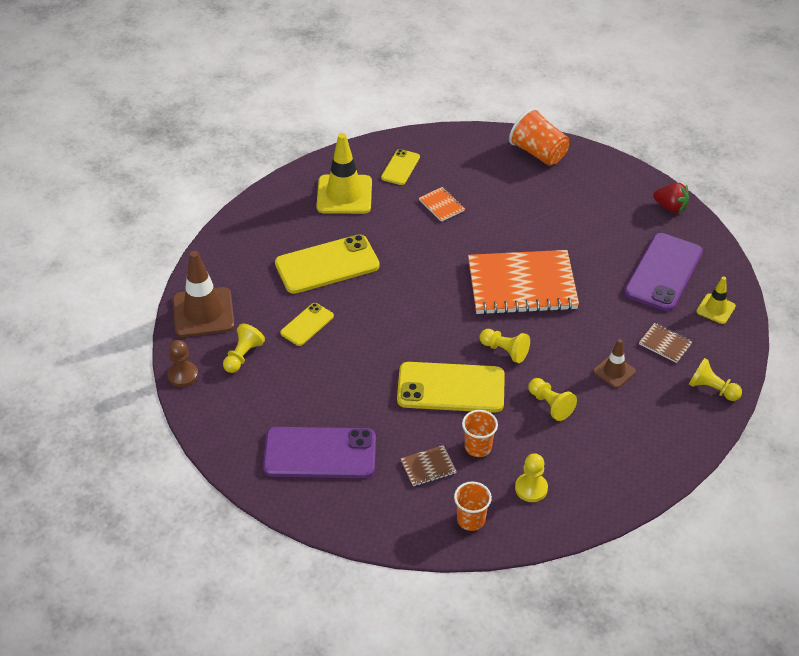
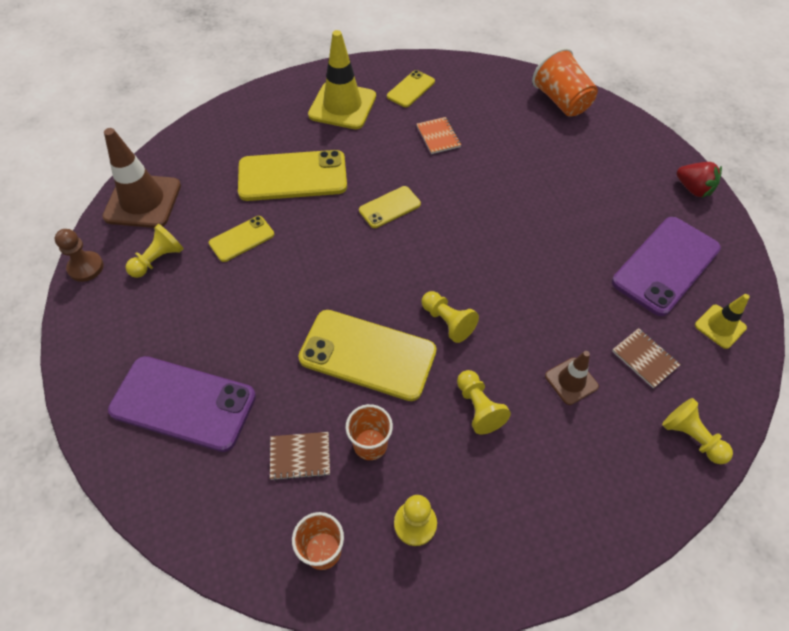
camera: 15 degrees right, 10 degrees up
orange notebook [468,250,579,315] -> none
none -> yellow phone [359,186,421,228]

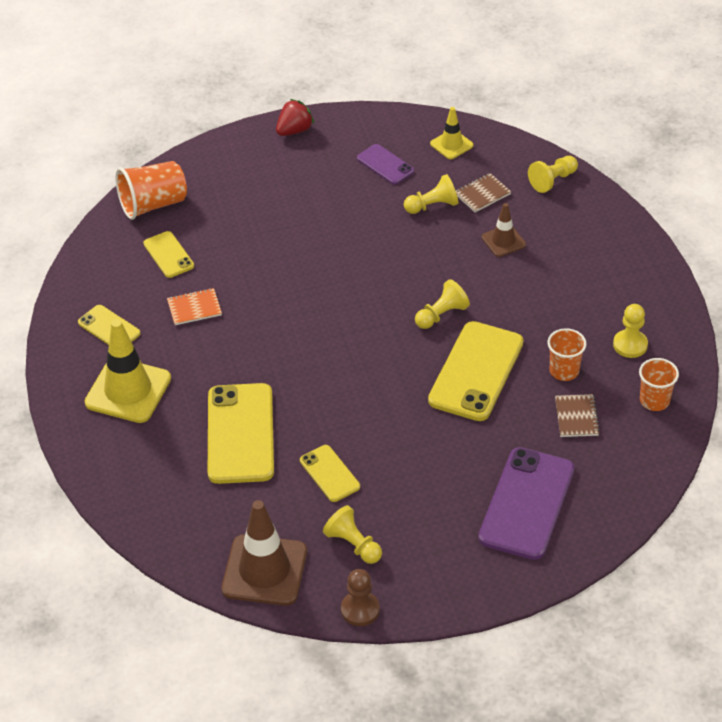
camera: 85 degrees left, 10 degrees down
yellow phone [359,186,421,228] -> yellow phone moved to [143,231,194,278]
yellow pawn [457,370,511,434] -> yellow pawn moved to [404,174,458,214]
purple phone [612,217,721,316] -> purple phone [357,144,414,185], size x0.53

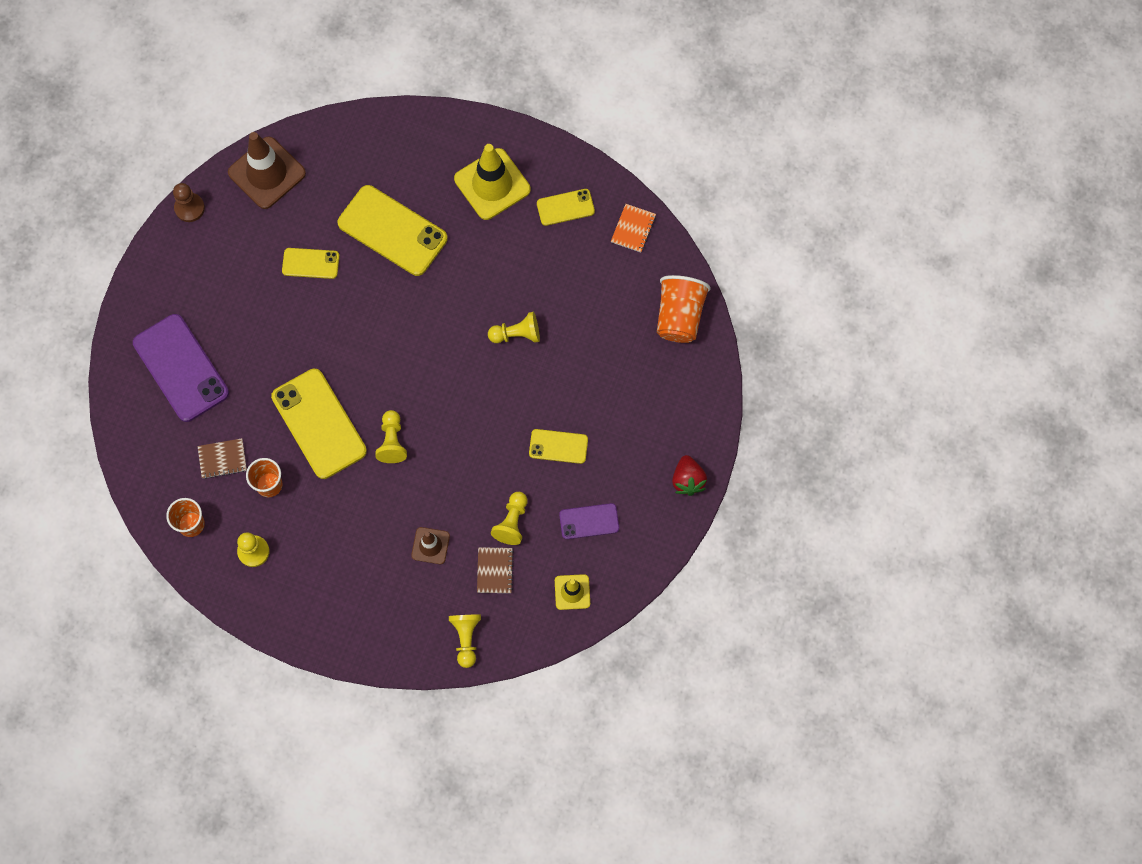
camera: 125 degrees right, 25 degrees up
yellow phone [143,231,194,278] -> yellow phone moved to [529,429,588,464]
orange notebook [167,288,222,325] -> orange notebook moved to [611,204,656,253]
yellow pawn [323,505,382,564] -> yellow pawn moved to [488,312,540,343]
brown notebook [555,394,600,437] -> brown notebook turned 45 degrees counterclockwise [198,438,247,479]

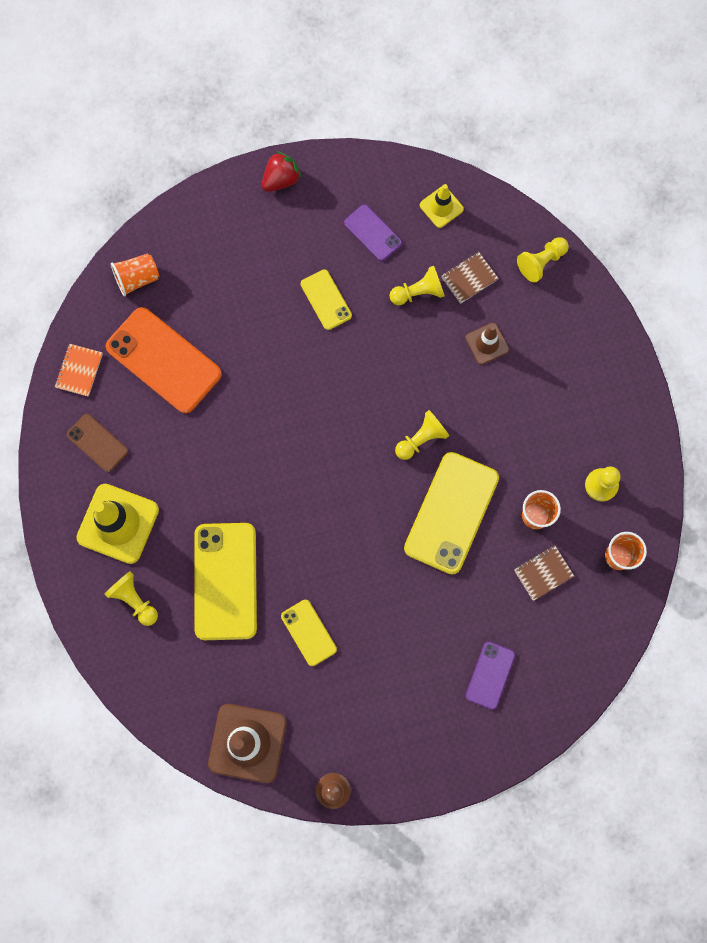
camera: 125 degrees left, 5 degrees up
purple phone [133,314,229,422] -> purple phone [466,642,515,710], size x0.53
brown notebook [198,438,247,479] -> brown notebook turned 75 degrees counterclockwise [514,546,574,601]
yellow pawn [488,312,540,343] -> yellow pawn moved to [105,571,158,626]
yellow phone [537,189,595,226] -> brown phone [67,414,128,472]
orange notebook [611,204,656,253] -> orange notebook turned 60 degrees counterclockwise [55,344,103,397]
orange cup [657,275,711,343] -> orange cup [111,253,159,296], size x0.66
none -> orange phone [105,307,222,413]

